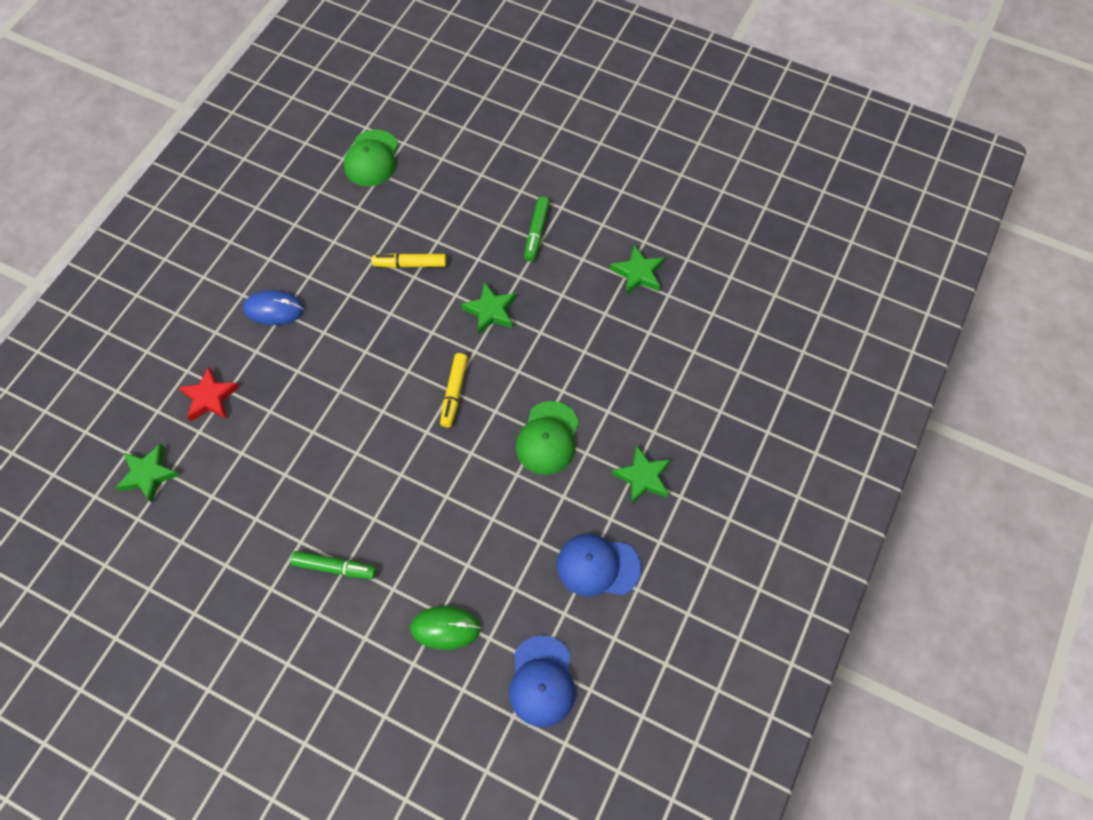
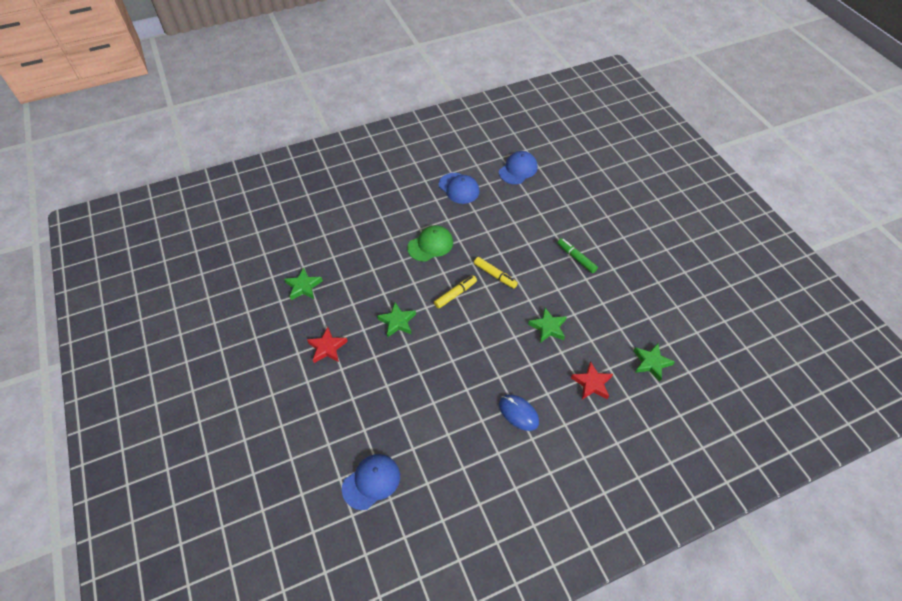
camera: 140 degrees left, 10 degrees down
green cap [344,130,398,186] -> blue cap [342,454,400,510]
yellow marker [372,253,446,268] -> yellow marker moved to [474,257,518,288]
green mouse [410,606,481,650] -> none
green marker [524,197,550,262] -> red star [307,327,348,363]
green star [612,445,671,505] -> green star moved to [528,308,567,343]

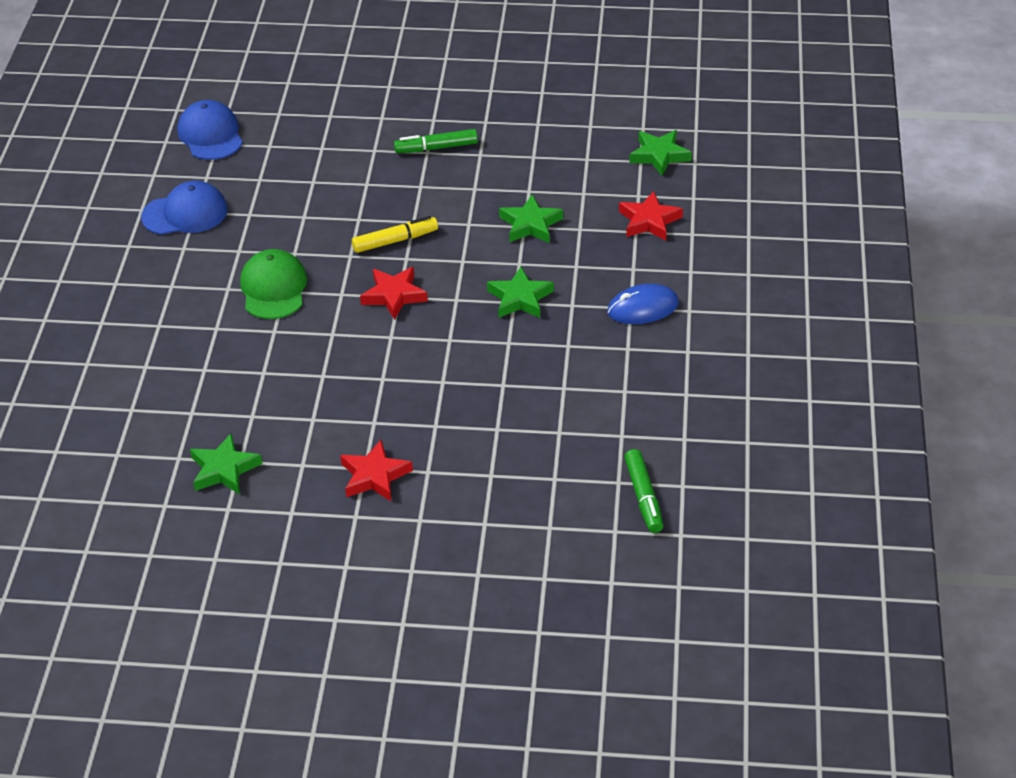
camera: 60 degrees left, 10 degrees down
blue cap [342,454,400,510] -> green marker [624,449,663,533]
green star [377,302,416,338] -> green star moved to [487,267,554,318]
yellow marker [434,275,477,309] -> red star [360,267,428,320]

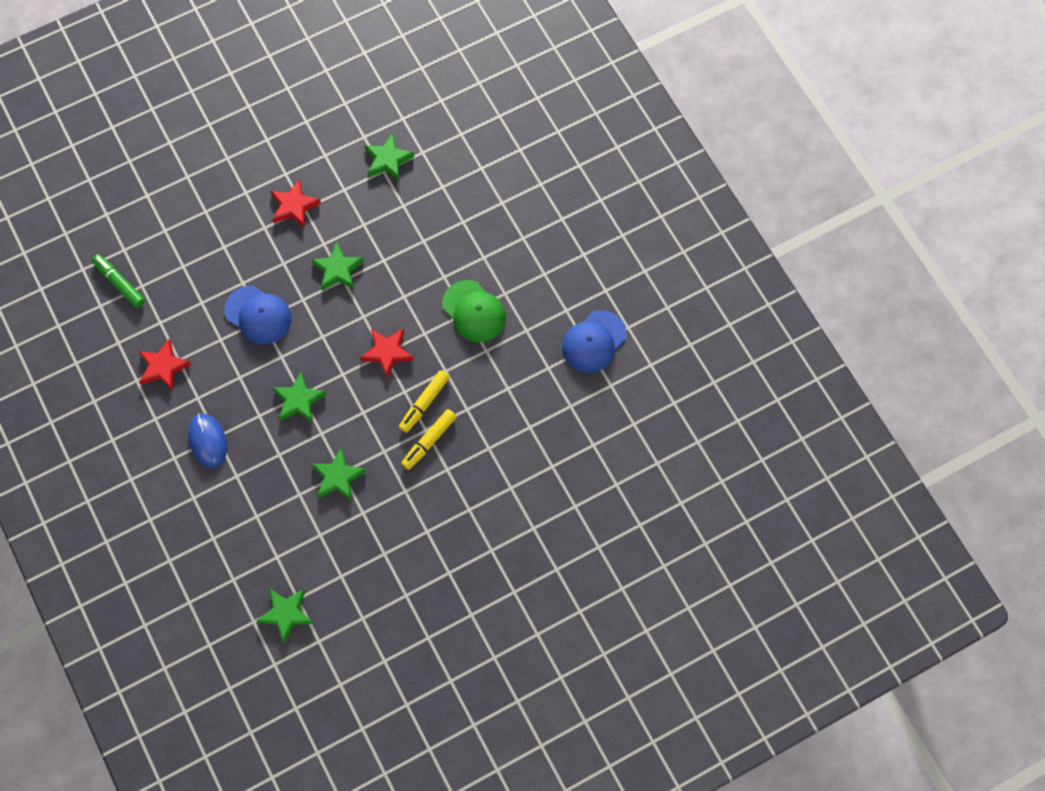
camera: 145 degrees right, 25 degrees up
blue cap [177,100,243,160] -> blue cap moved to [225,285,292,344]
green marker [394,129,478,153] -> none
blue mouse [607,284,679,324] -> blue mouse turned 60 degrees counterclockwise [188,413,227,468]
red star [619,191,683,241] -> red star moved to [139,339,191,391]
none -> green star [311,242,364,291]
none -> yellow marker [401,409,457,470]

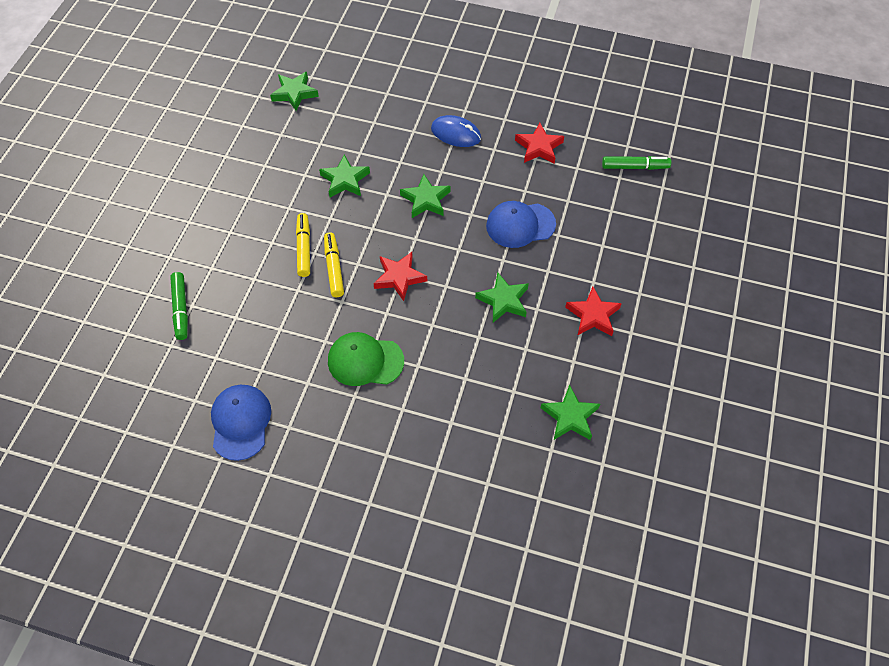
camera: 135 degrees right, 10 degrees down
none -> green marker [170,272,188,340]

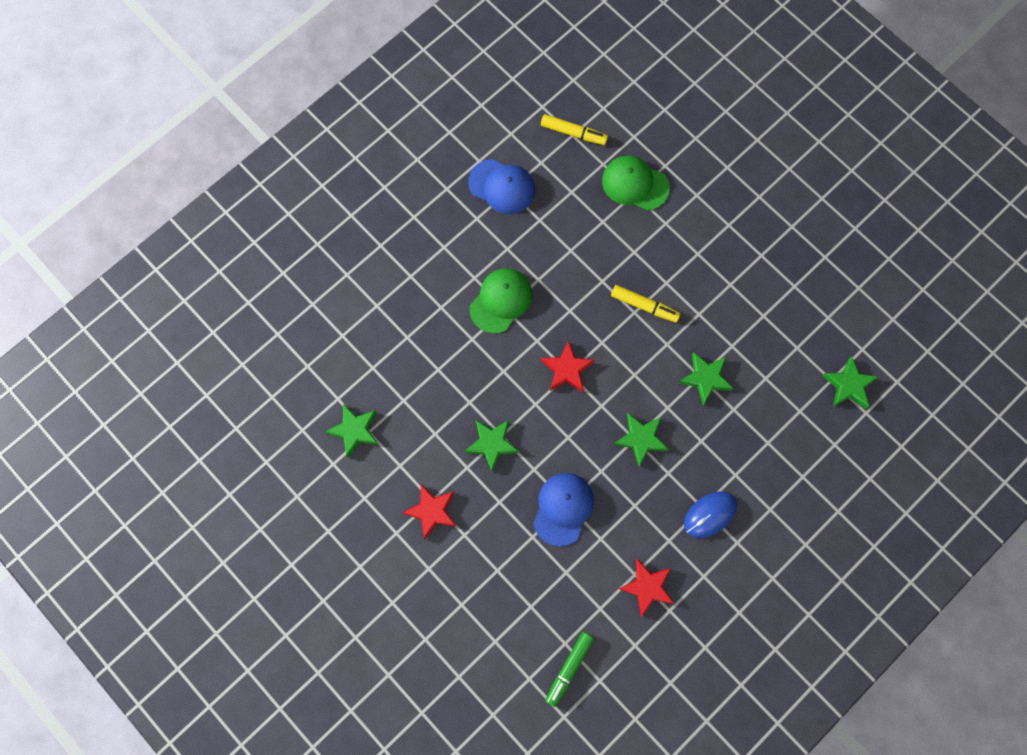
camera: 120 degrees right, 15 degrees up
green marker [170,272,188,340] -> green cap [602,155,670,211]
yellow marker [324,232,344,297] -> yellow marker moved to [541,114,608,145]

